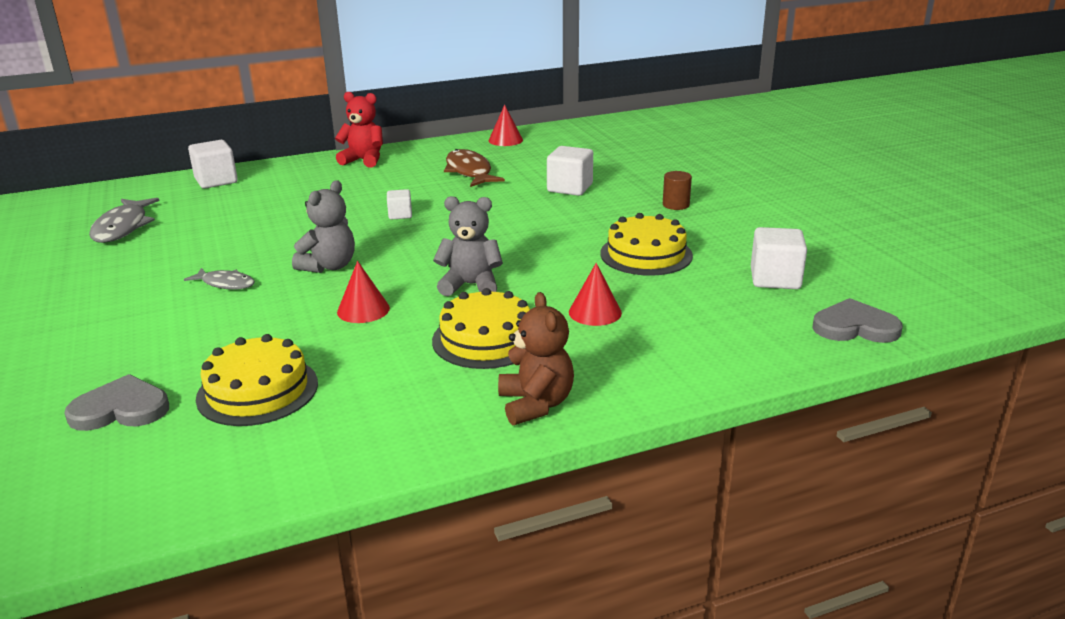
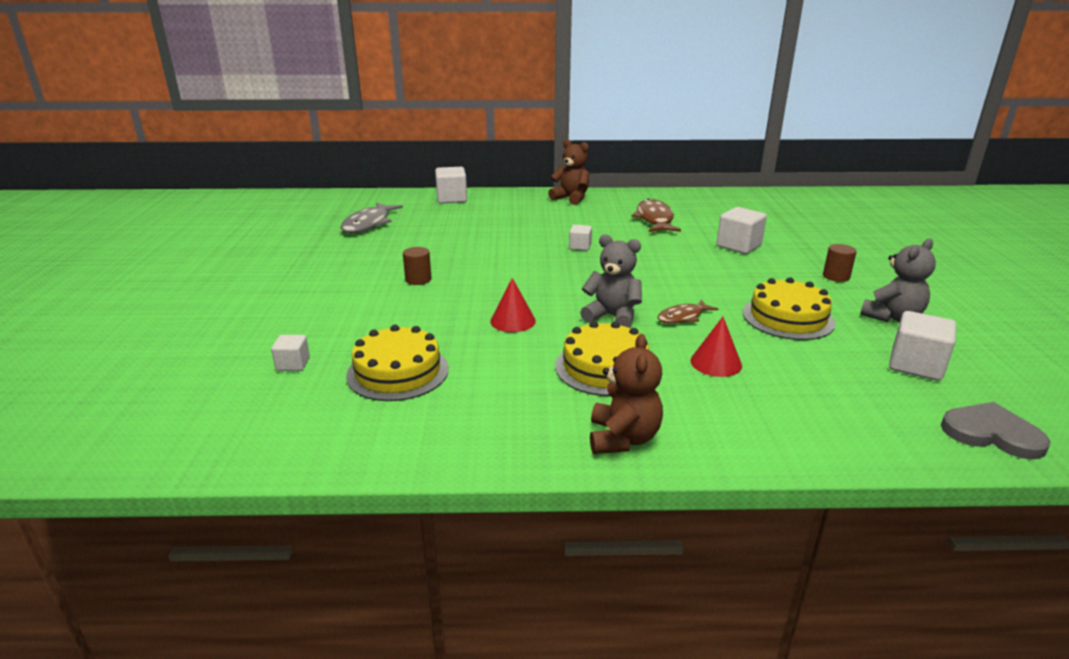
camera: 20 degrees right, 0 degrees up
grey heart [64,374,169,431] -> white cube [271,335,310,371]
grey fish [184,268,255,290] -> brown cylinder [403,247,432,285]
grey teddy bear [292,180,355,273] -> grey teddy bear moved to [860,239,936,322]
red teddy bear [335,92,383,168] -> brown teddy bear [548,139,589,205]
red cone [488,105,523,146] -> none
none -> brown fish [658,300,718,324]

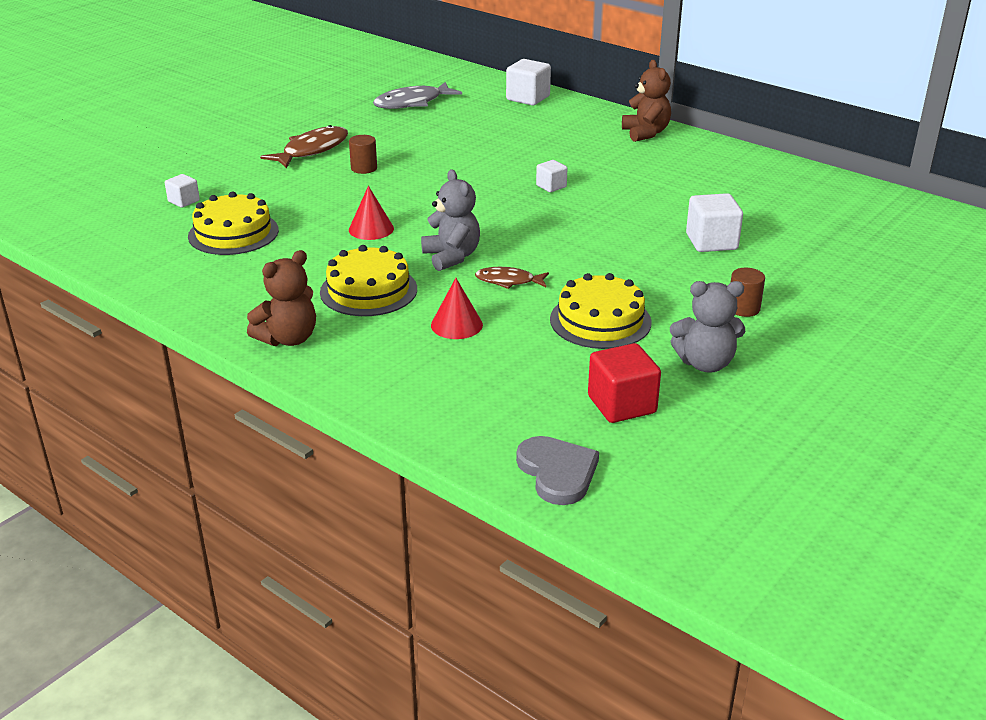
camera: 40 degrees right, 5 degrees up
brown fish [631,199,681,232] -> brown fish moved to [260,125,348,168]
white cube [889,311,956,381] -> red cube [588,343,661,423]

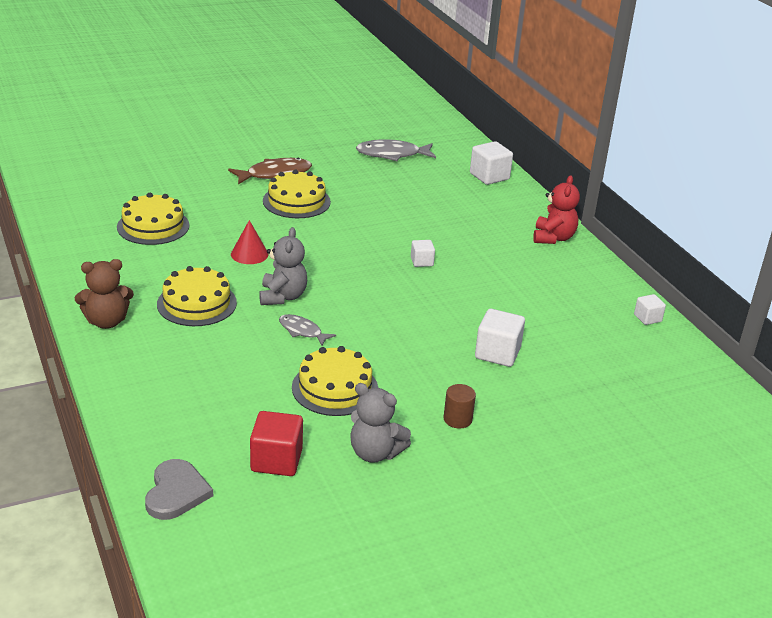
camera: 25 degrees right, 0 degrees up
white cube [165,174,200,208] -> white cube moved to [634,294,666,325]
brown cylinder [349,135,377,174] -> yellow cake [263,170,331,218]
red cone [431,278,483,339] -> none
brown fish [475,267,549,289] -> grey fish [279,314,336,345]
brown teddy bear [622,60,671,142] -> red teddy bear [533,175,580,244]

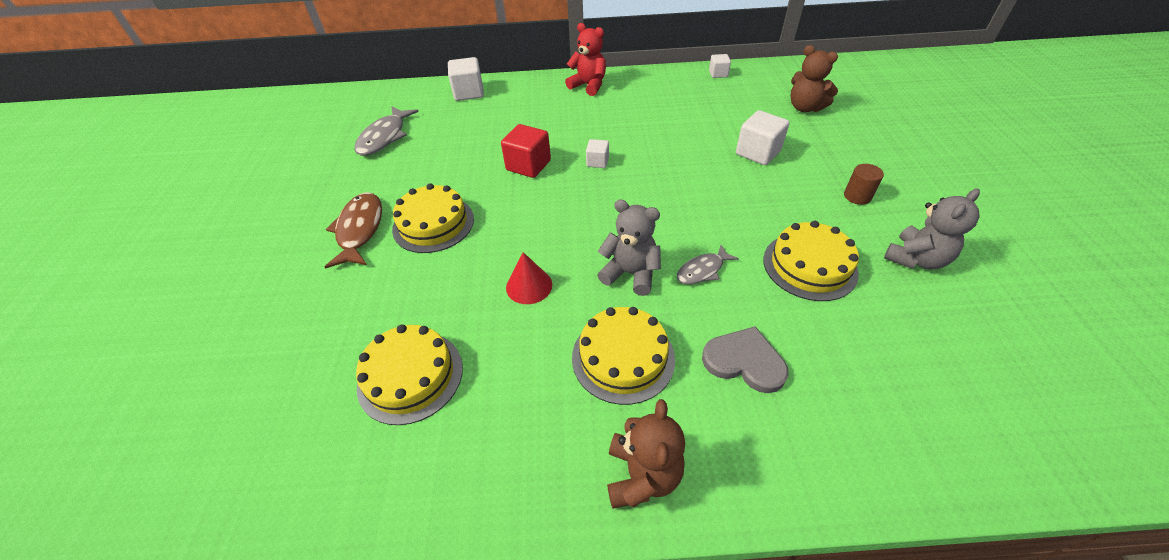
camera: 65 degrees left, 15 degrees up
grey heart [145,459,213,520] -> grey heart moved to [702,326,789,393]
red cube [250,411,303,476] -> red cube moved to [501,124,551,178]
none -> brown teddy bear [790,45,838,112]

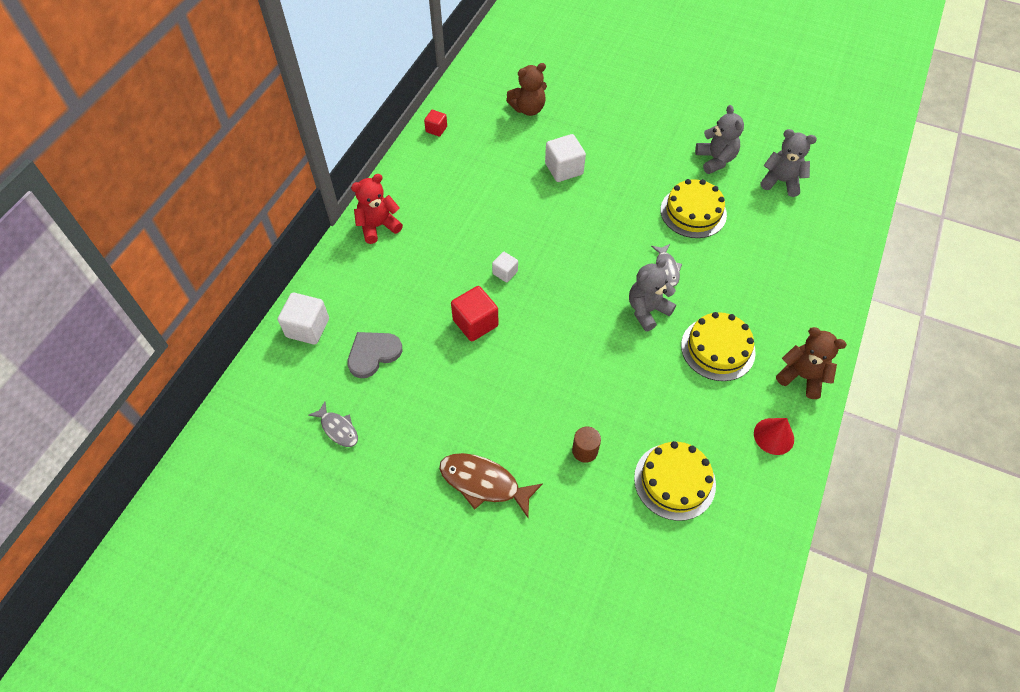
camera: 65 degrees left, 10 degrees up
grey fish [354,106,419,156] -> grey fish [308,402,358,447], size x0.60
yellow cake [392,183,474,253] -> none
red cone [506,252,552,304] -> red cone moved to [754,418,794,455]
grey heart [702,326,789,393] -> grey heart moved to [347,332,402,378]
white cube [709,54,731,78] -> red cube [424,110,447,137]
brown cylinder [844,164,884,205] -> brown cylinder moved to [572,426,601,463]
none -> grey teddy bear [761,129,817,197]

